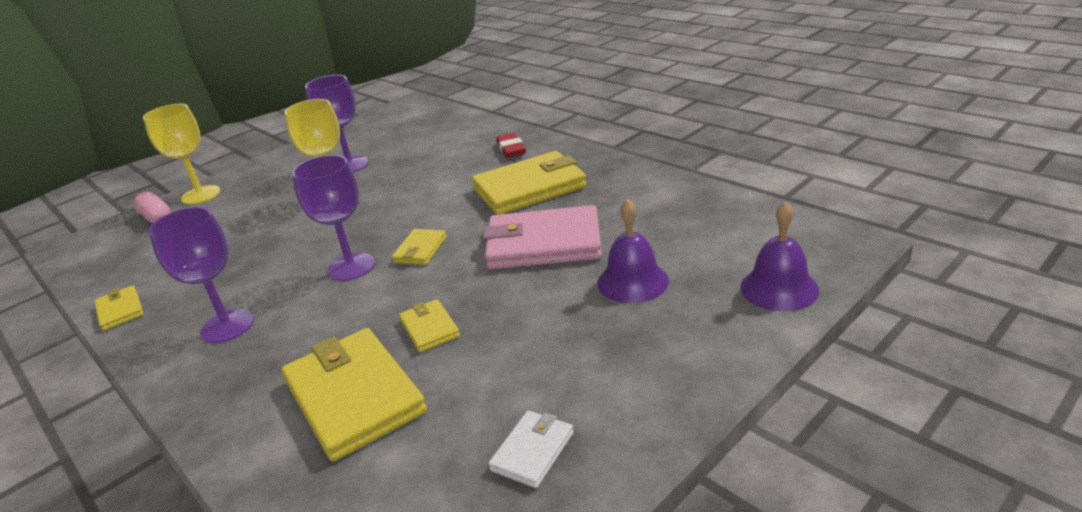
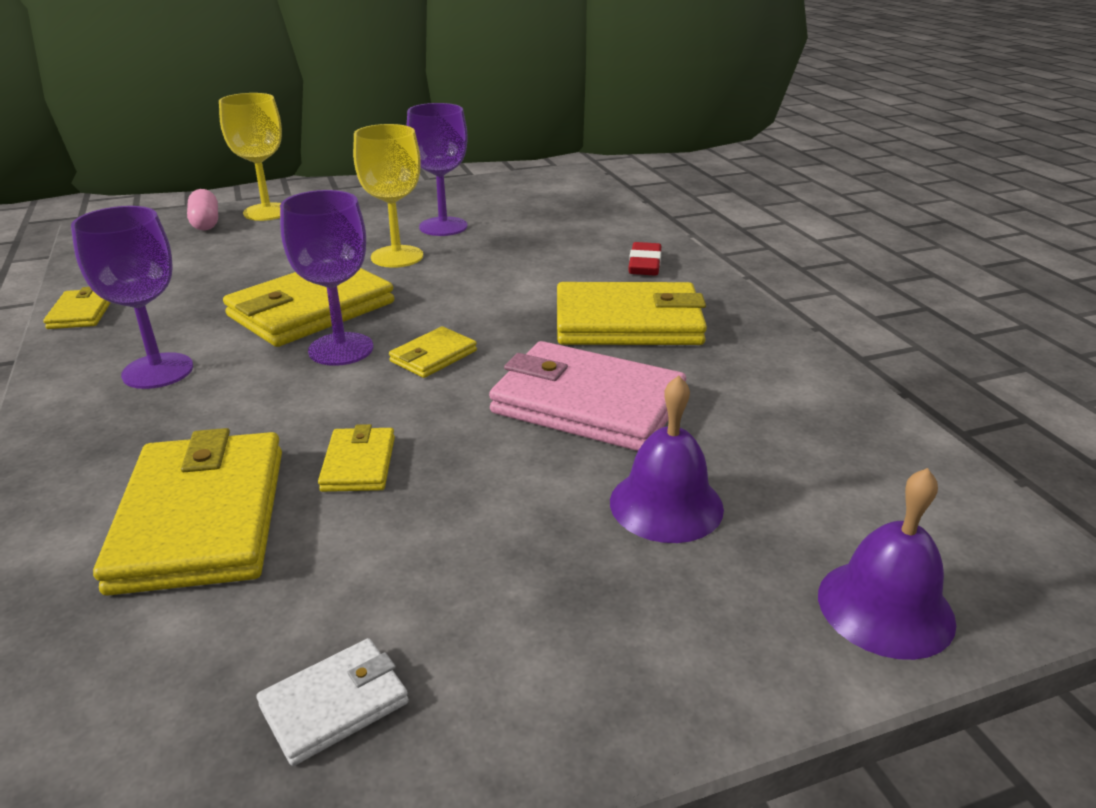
camera: 20 degrees right, 0 degrees up
none -> yellow wallet [223,268,394,347]

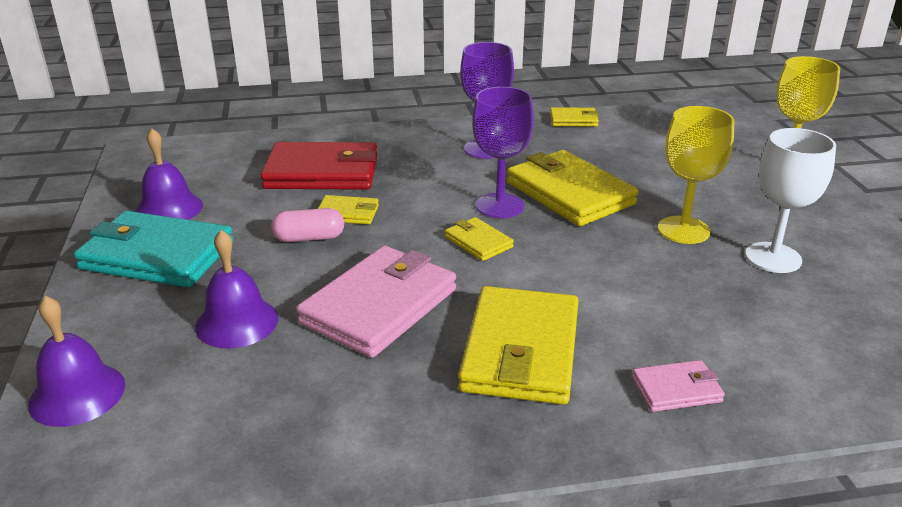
camera: 100 degrees right, 0 degrees up
yellow wallet [93,428,282,596] -> red wallet [260,142,377,190]
pink capsule [187,189,218,230] -> pink capsule moved to [271,208,344,242]
white wallet [257,638,409,766] -> purple bell [135,128,203,220]
purple goblet [406,103,468,236] -> white goblet [745,128,836,273]
red eraser [629,242,661,276] -> pink wallet [632,360,725,412]
none -> turquoise wallet [74,211,234,287]

